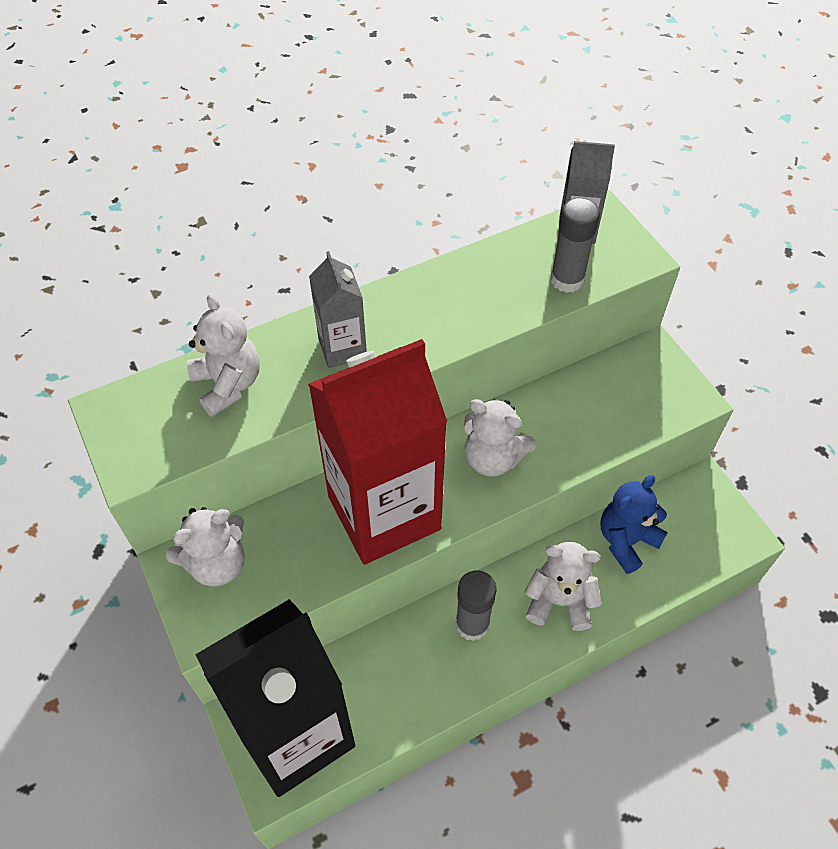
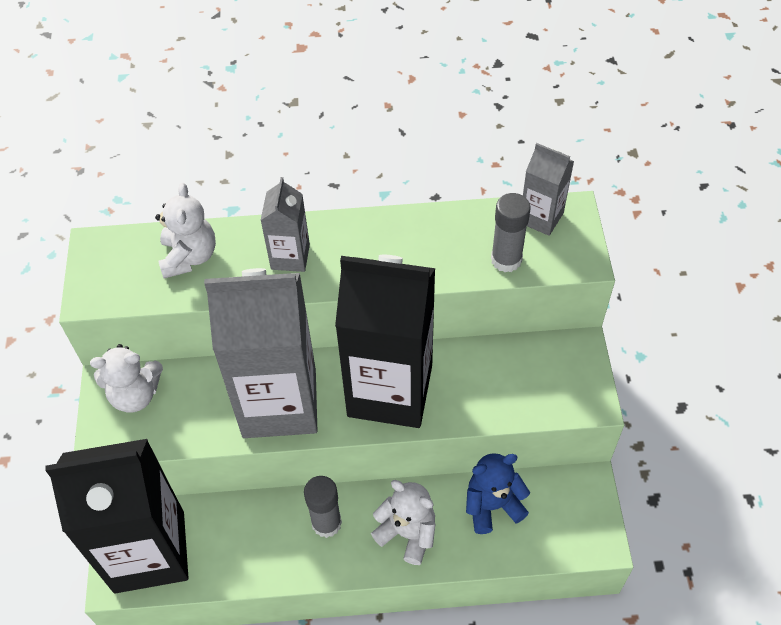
camera: 25 degrees right, 0 degrees up
red carton [308,339,447,565] -> grey carton [204,268,317,438]
white teddy bear [464,399,536,477] -> black carton [335,255,435,428]

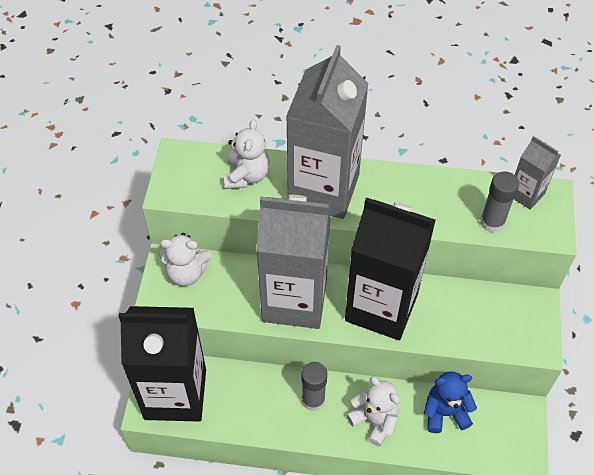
camera: 10 degrees right, 0 degrees up
grey carton [260,177,310,272] -> grey carton [286,45,368,219], size x2.15

